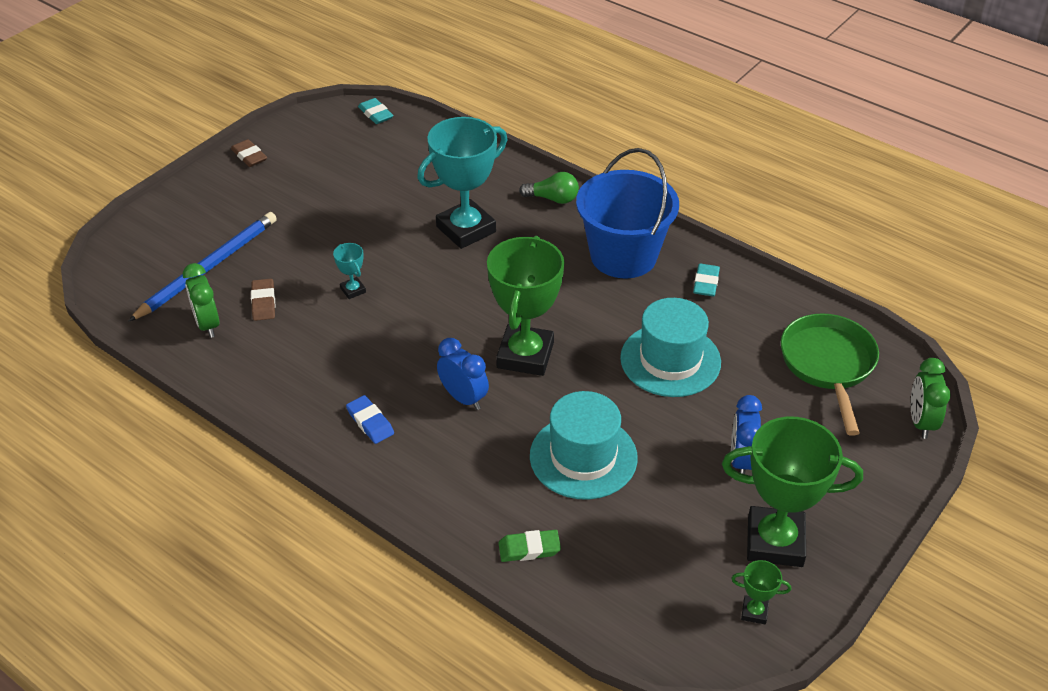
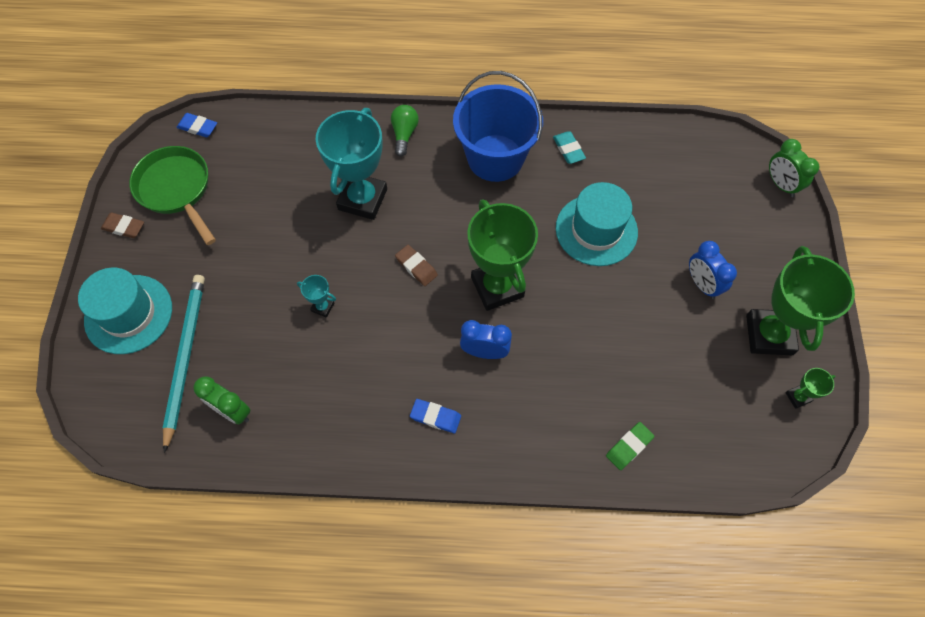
camera: 35 degrees left, 20 degrees up
blue pencil [128,212,277,322] -> turquoise pencil [163,275,205,453]
brown eraser [251,279,275,321] -> brown eraser moved to [395,245,438,286]
turquoise eraser [358,98,394,124] -> blue eraser [177,113,217,137]
green light bulb [519,172,579,204] -> green light bulb turned 60 degrees counterclockwise [391,105,419,156]
turquoise hat [530,391,638,500] -> turquoise hat moved to [78,268,172,354]
green trophy [722,416,863,567] -> green trophy turned 60 degrees counterclockwise [746,246,855,355]
green pan [781,313,879,436] -> green pan moved to [129,146,216,245]

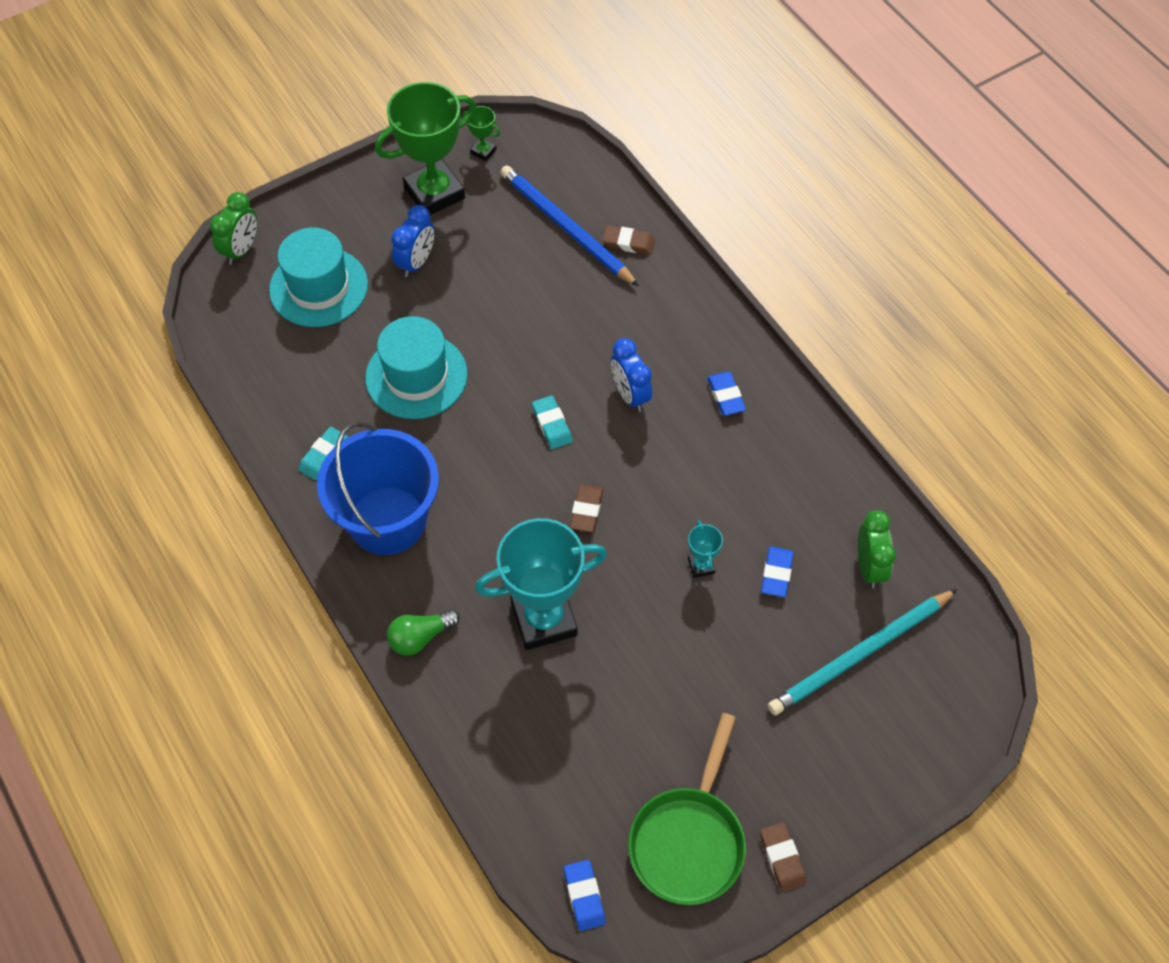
camera: 125 degrees left, 5 degrees down
turquoise hat [78,268,172,354] -> turquoise hat moved to [269,228,368,327]
green trophy [467,199,538,311] -> turquoise eraser [532,395,572,449]
green eraser [606,422,655,470] -> brown eraser [602,225,655,255]
none -> blue pencil [500,165,639,287]
none -> blue eraser [761,546,793,597]

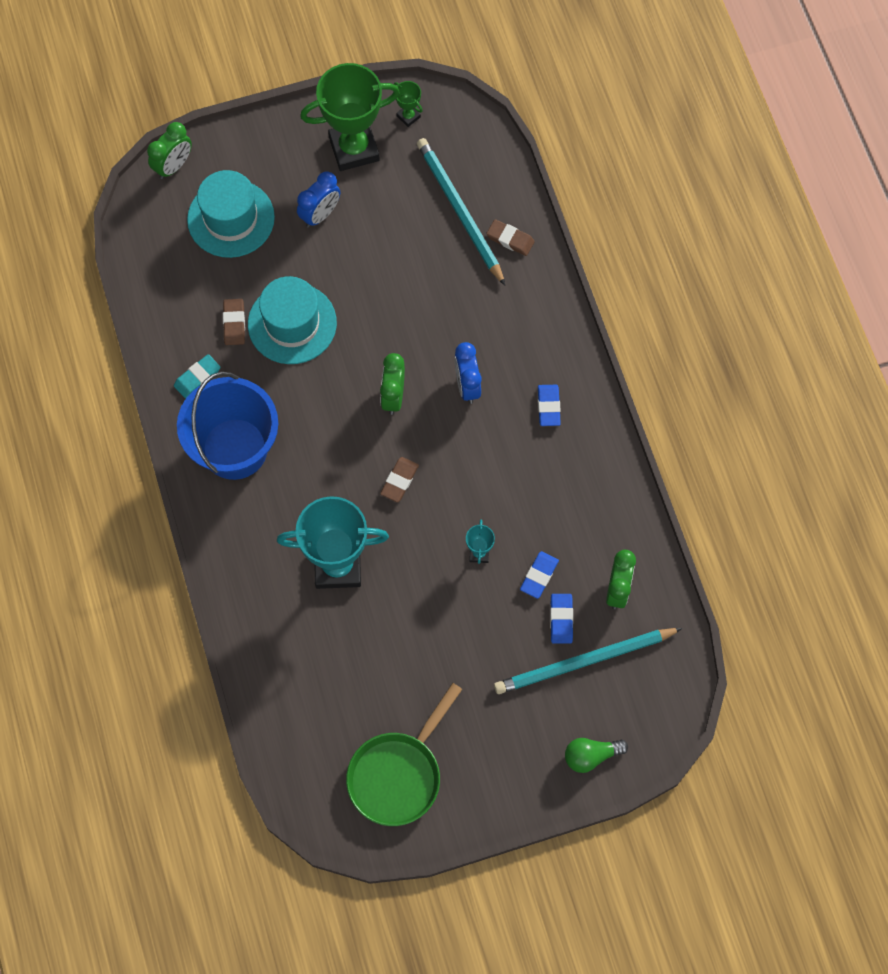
camera: 15 degrees right, 10 degrees up
green light bulb [387,609,460,656] -> green light bulb moved to [565,738,628,773]
blue pencil [500,165,639,287] -> turquoise pencil [417,138,505,285]
turquoise eraser [532,395,572,449] -> green clock [380,353,405,415]
blue eraser [564,860,606,931] -> blue eraser moved to [550,594,573,644]
brown eraser [760,822,807,892] -> brown eraser moved to [223,299,245,345]

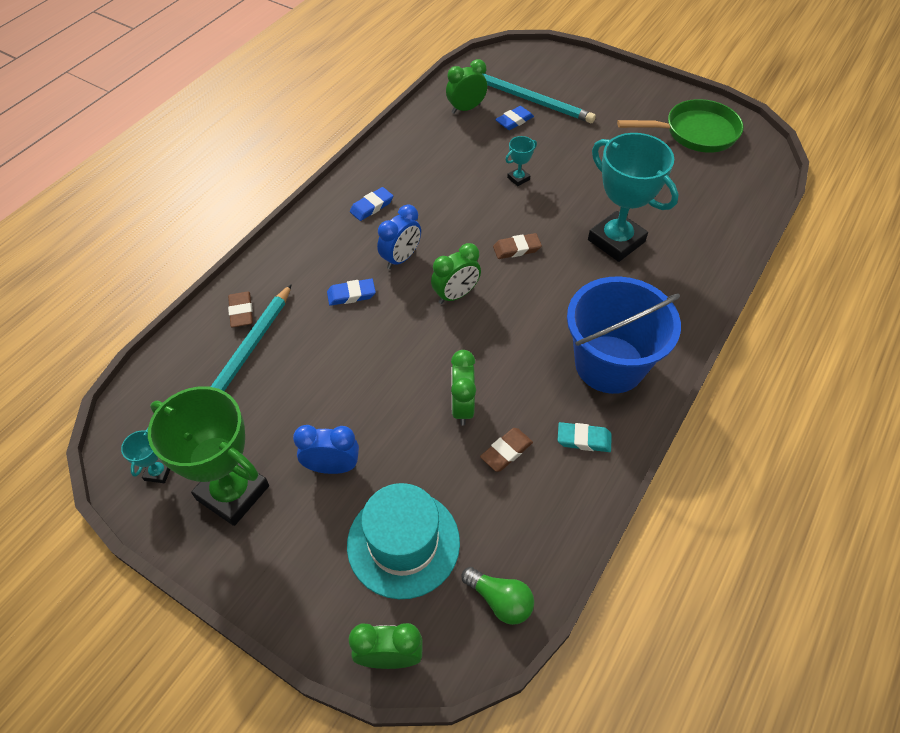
camera: 130 degrees left, 15 degrees down
turquoise hat [248,276,337,364] -> green clock [451,350,476,426]
green trophy [394,81,423,127] -> turquoise trophy [121,428,170,483]
blue eraser [520,551,559,599] -> blue eraser moved to [327,279,376,306]
green light bulb [565,738,628,773] -> green light bulb moved to [461,567,534,625]

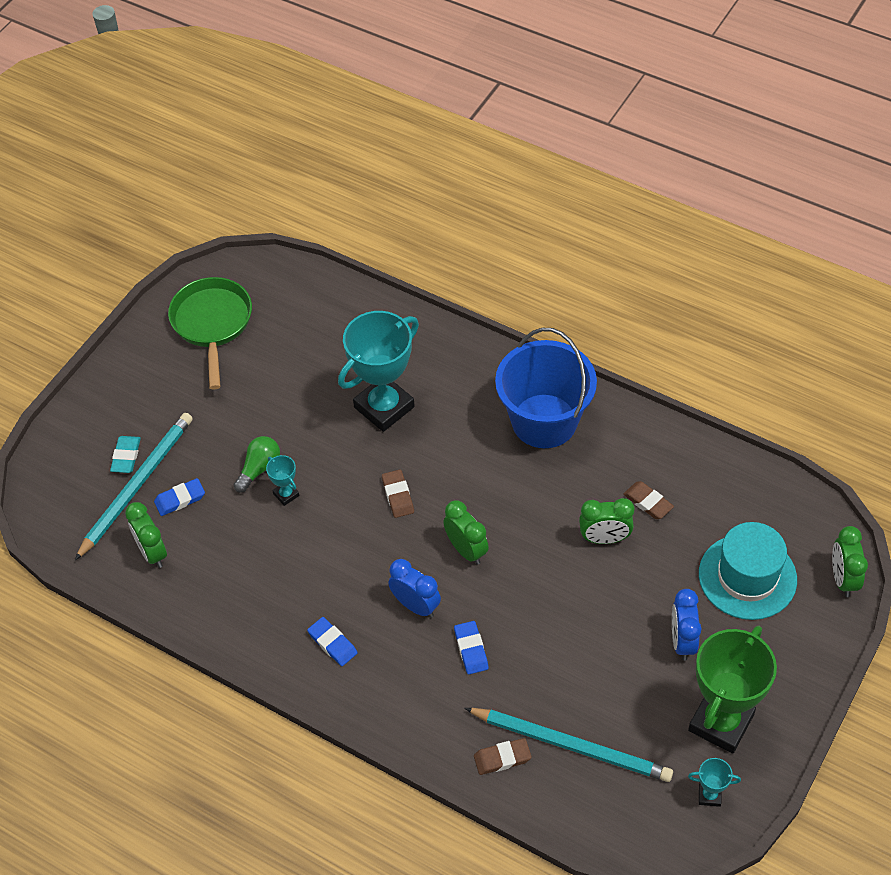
camera: 90 degrees left, 0 degrees up
green light bulb [461,567,534,625] -> green light bulb moved to [234,436,280,493]
blue eraser [495,106,534,130] -> blue eraser turned 75 degrees counterclockwise [154,478,205,516]
turquoise eraser [558,422,612,452] -> turquoise eraser moved to [110,436,141,473]

